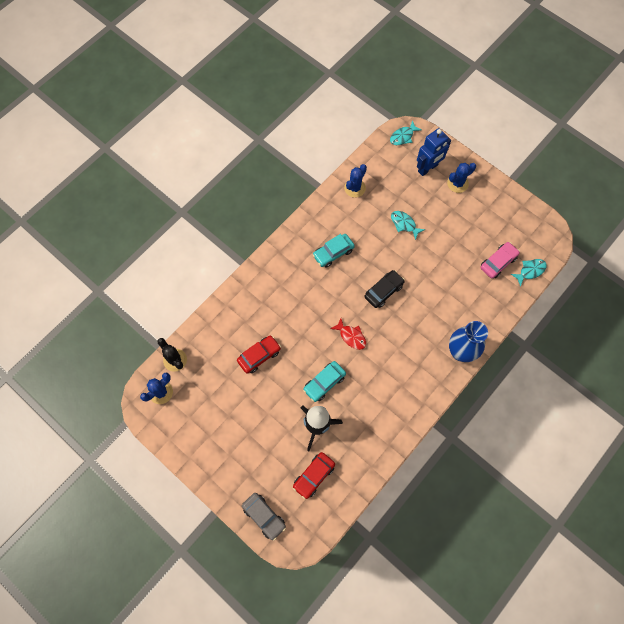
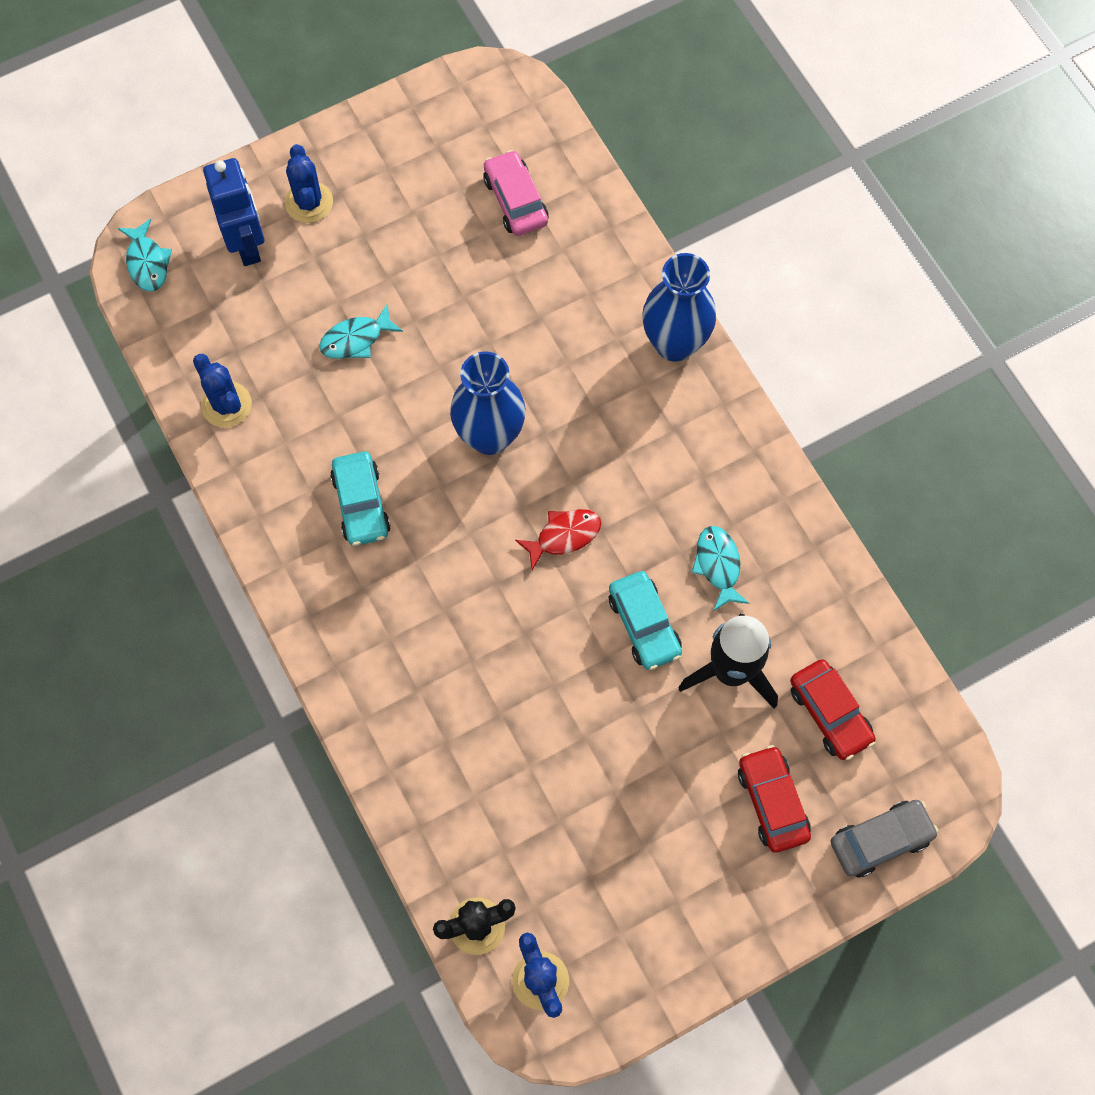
camera: 70 degrees left, 0 degrees up
red car [237,335,281,373] -> red car moved to [738,745,811,853]
black car [364,270,405,308] -> blue vase [450,351,526,455]
turquoise fish [511,259,547,287] -> turquoise fish moved to [691,526,749,611]

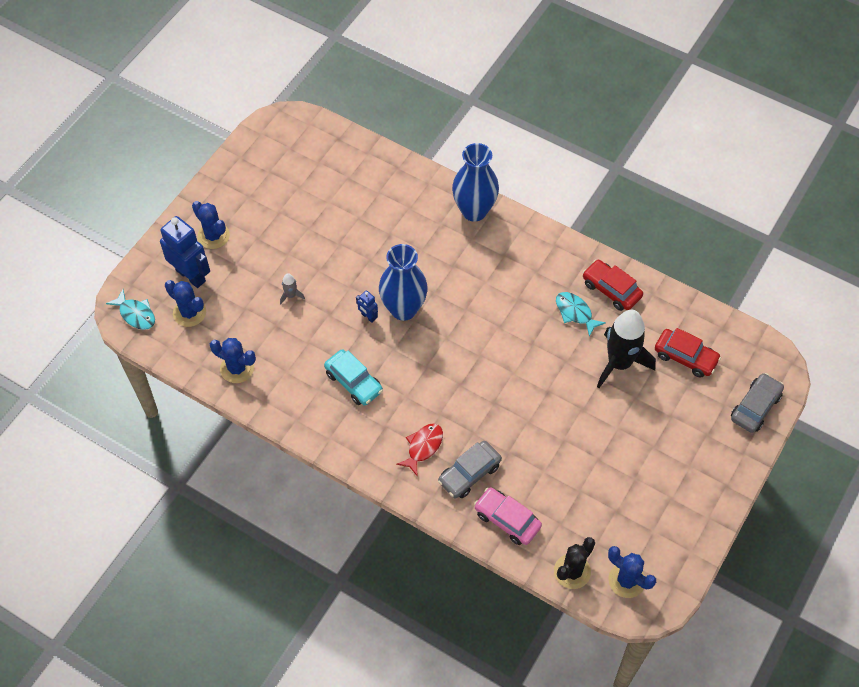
camera: 30 degrees left, 10 degrees down
turquoise fish [319,304,403,359] -> grey rocket [280,273,305,304]
pink car [483,150,548,236] -> pink car moved to [474,487,542,545]
red fish [515,509,601,570] -> red fish moved to [396,424,443,476]
turquoise car [609,571,682,670] -> none
red car [738,745,811,853] -> red car moved to [583,260,643,311]
none -> blue cactus [165,280,206,327]
none -> blue robot [356,290,378,323]
none -> grey car [438,441,502,498]

